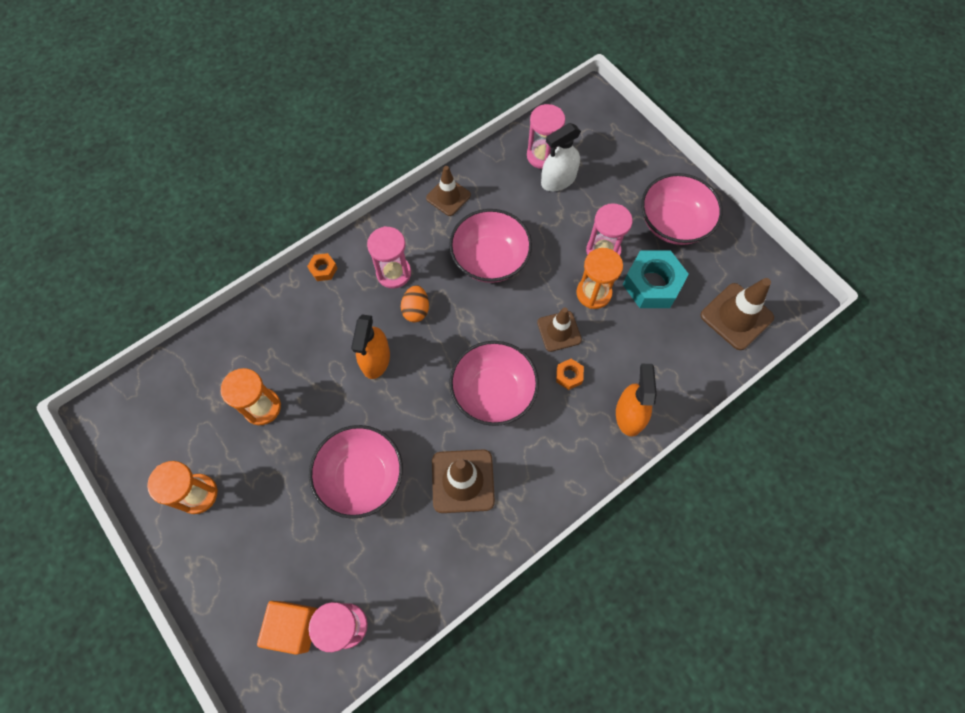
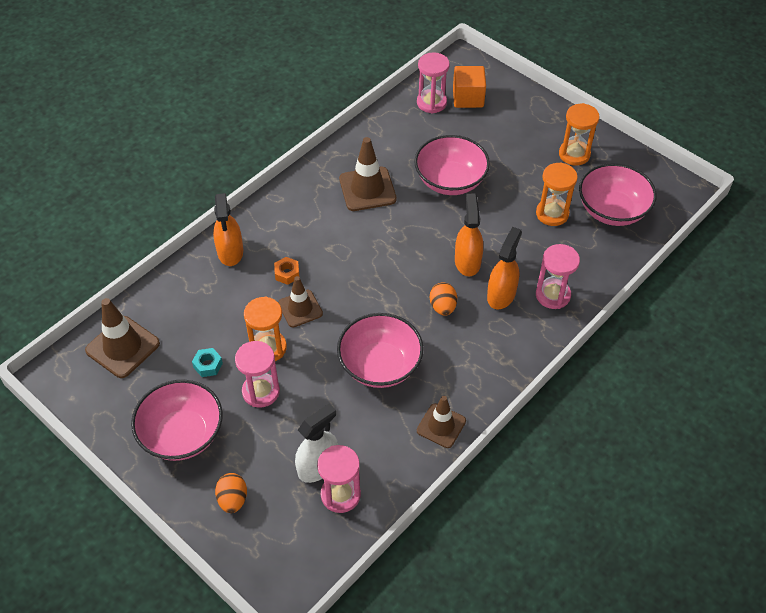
camera: 170 degrees right, 15 degrees down
orange nut [307,253,337,281] -> none
pink hourglass [367,226,411,289] -> pink hourglass moved to [536,244,580,309]
pink bowl [449,341,539,426] -> pink bowl moved to [579,163,657,226]
turquoise nut [623,250,689,308] -> turquoise nut [192,348,223,377], size x0.47
none -> orange egg [215,473,247,513]
none -> orange spray bottle [487,227,522,309]

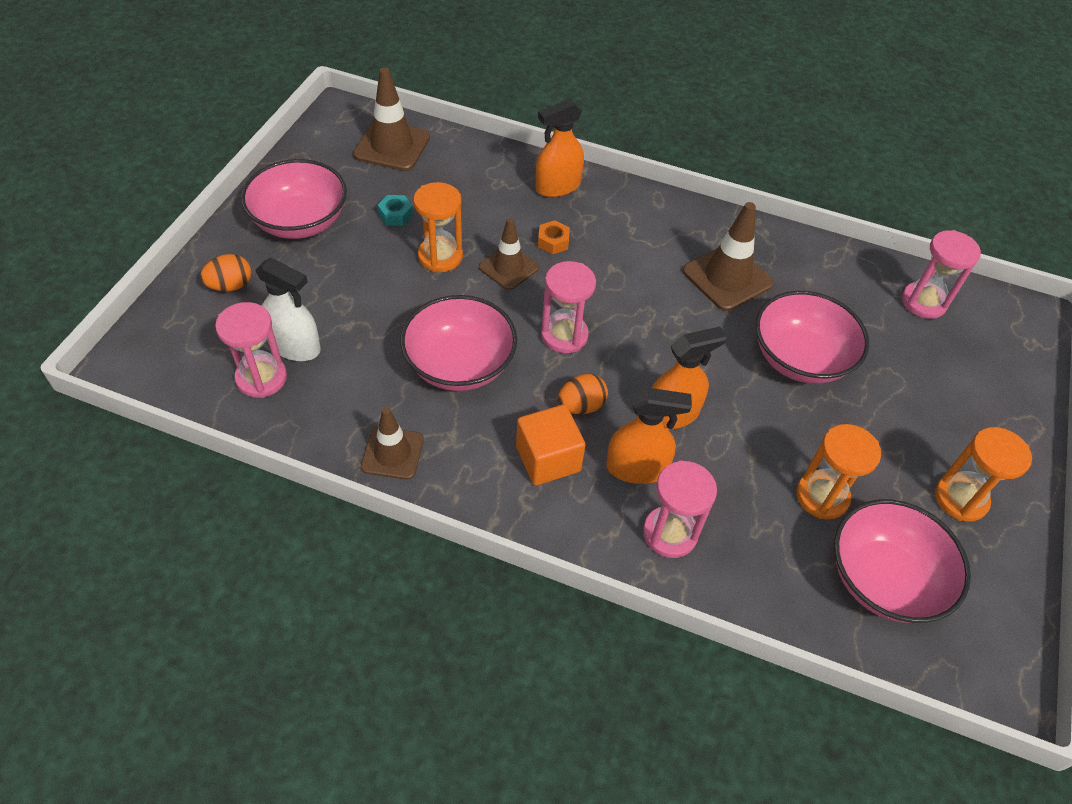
camera: 65 degrees right, 0 degrees up
pink hourglass [235,341,280,408] -> pink hourglass moved to [541,261,596,353]
orange cube [453,66,486,108] -> orange cube moved to [516,404,585,486]

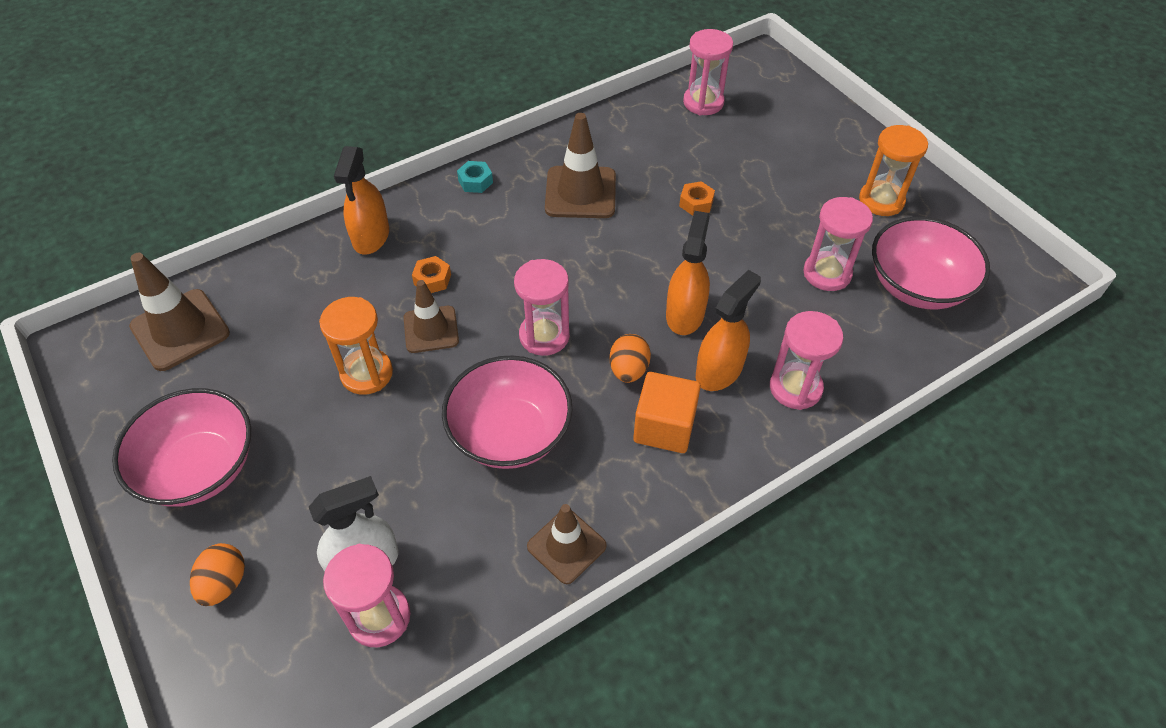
camera: 50 degrees left, 0 degrees up
turquoise nut [378,195,413,226] -> turquoise nut moved to [457,161,493,193]
pink bowl [756,291,869,384] -> orange nut [679,181,715,216]
orange hourglass [796,424,881,519] -> pink hourglass [803,197,873,291]

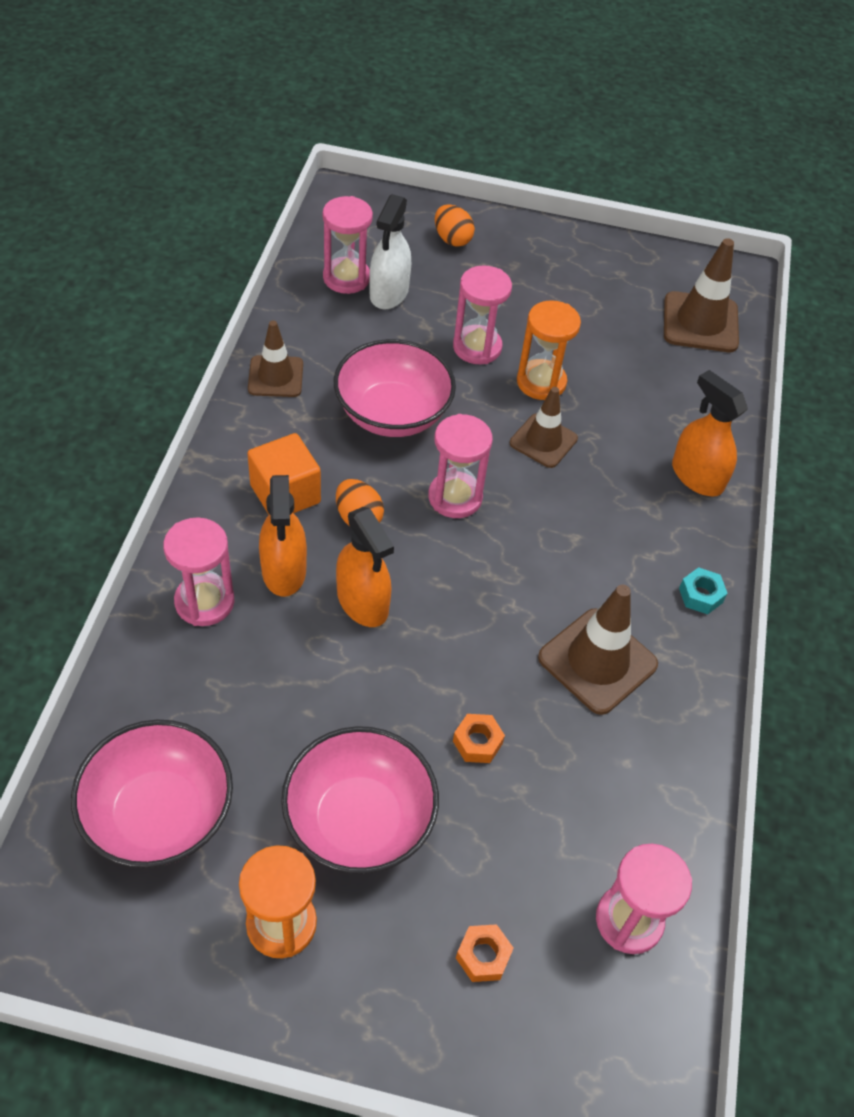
camera: 130 degrees right, 0 degrees up
pink bowl [112,388,251,507] -> pink bowl moved to [281,726,439,874]
orange nut [412,256,451,293] -> orange nut moved to [456,924,514,982]
pink hourglass [803,197,873,291] -> pink hourglass moved to [453,265,512,364]

